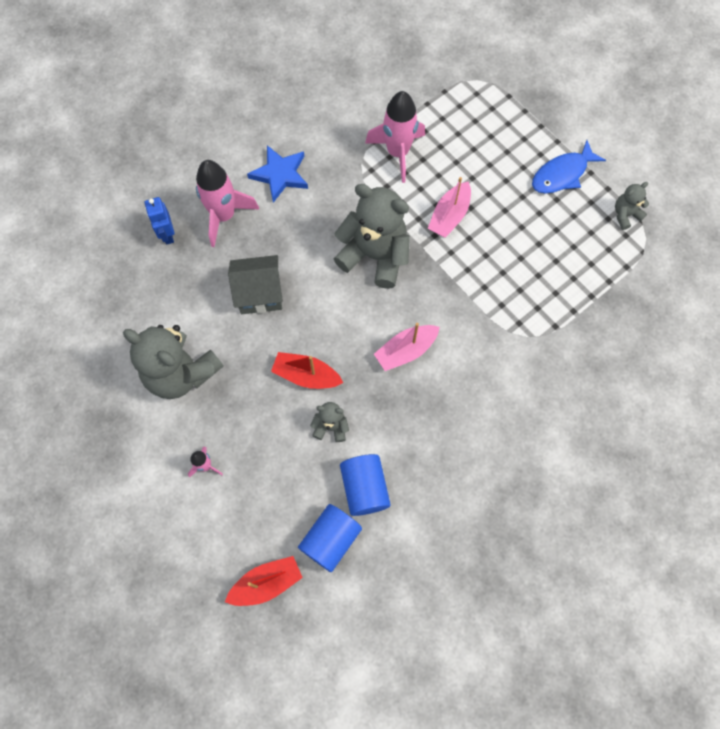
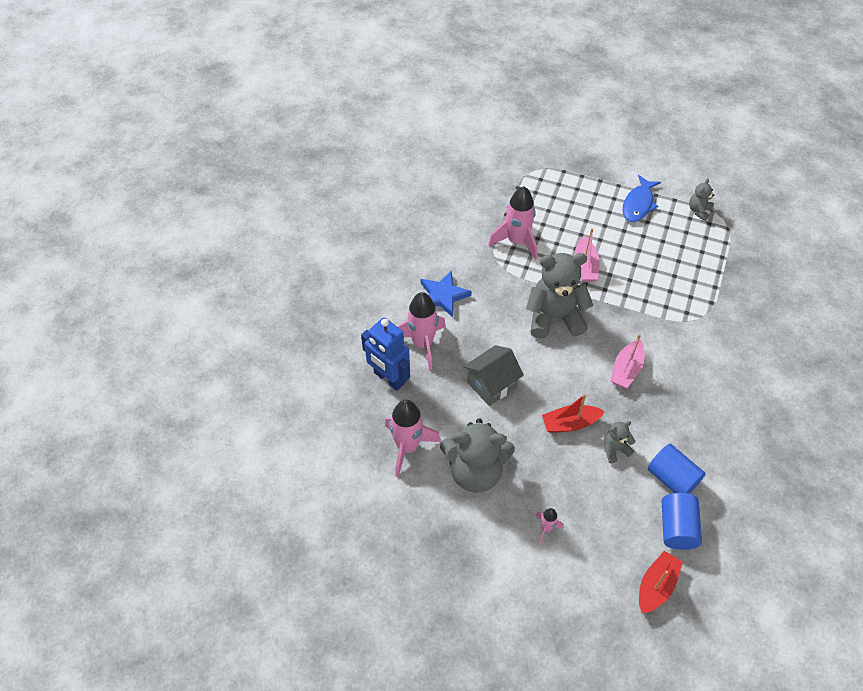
camera: 30 degrees left, 15 degrees down
blue robot [145,197,175,244] -> blue robot [361,318,410,391], size x1.67
none -> pink rocket [385,400,441,477]

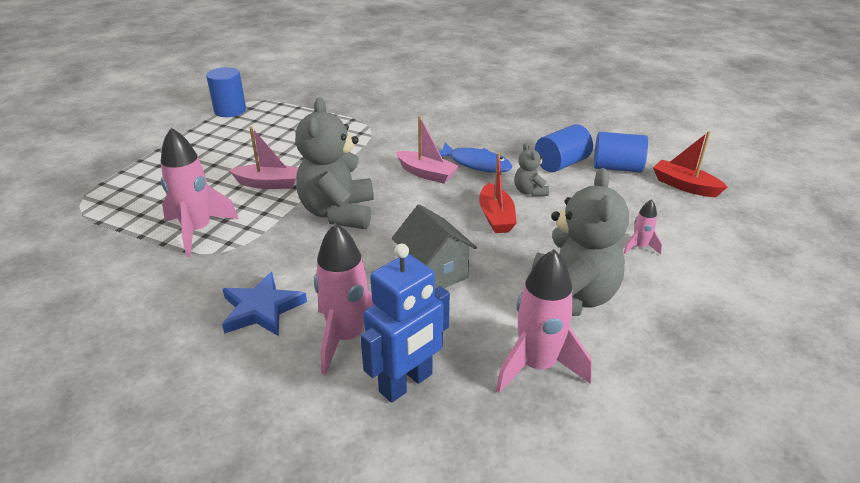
camera: 85 degrees left, 20 degrees down
blue fish [622,175,661,222] -> blue fish moved to [439,142,512,173]
grey teddy bear [689,178,714,221] -> blue cylinder [206,67,246,117]

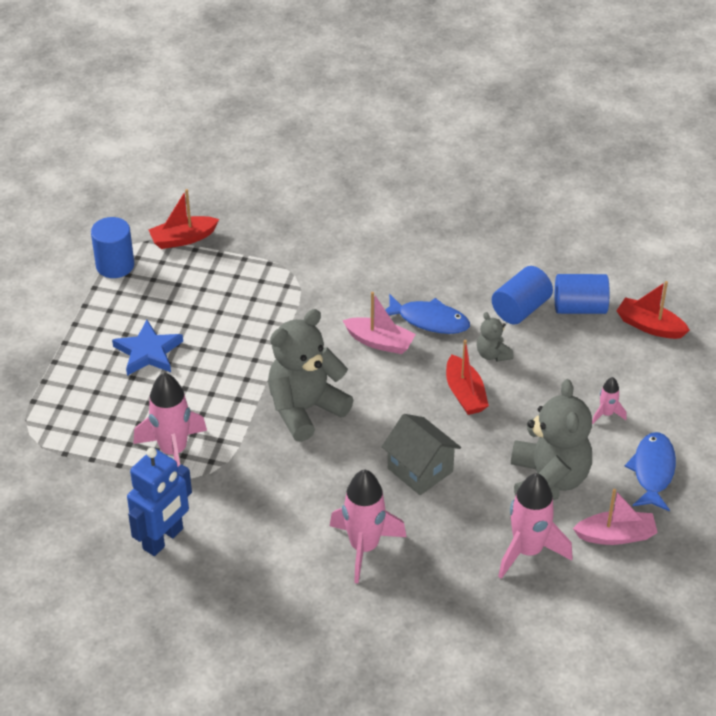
camera: 10 degrees left, 10 degrees up
blue star [222,272,307,336] -> blue star moved to [112,320,183,376]
pink boat [229,126,299,189] -> pink boat moved to [573,489,658,545]
grey teddy bear [295,97,374,229] -> grey teddy bear turned 60 degrees clockwise [268,309,353,442]
blue robot [360,244,450,403] -> blue robot moved to [127,447,192,556]
none -> red boat [148,189,219,249]
none -> blue fish [625,432,676,511]

